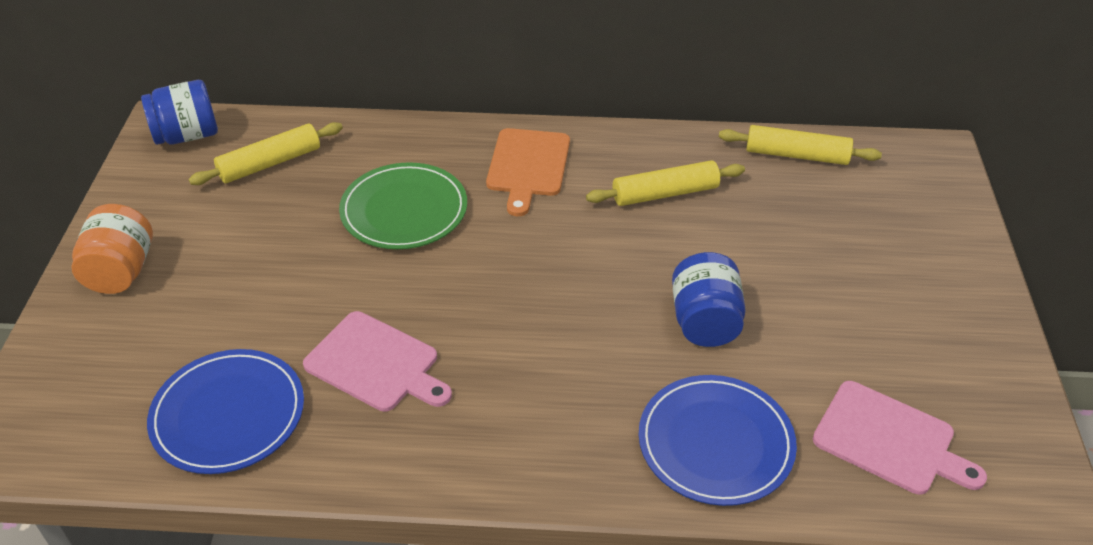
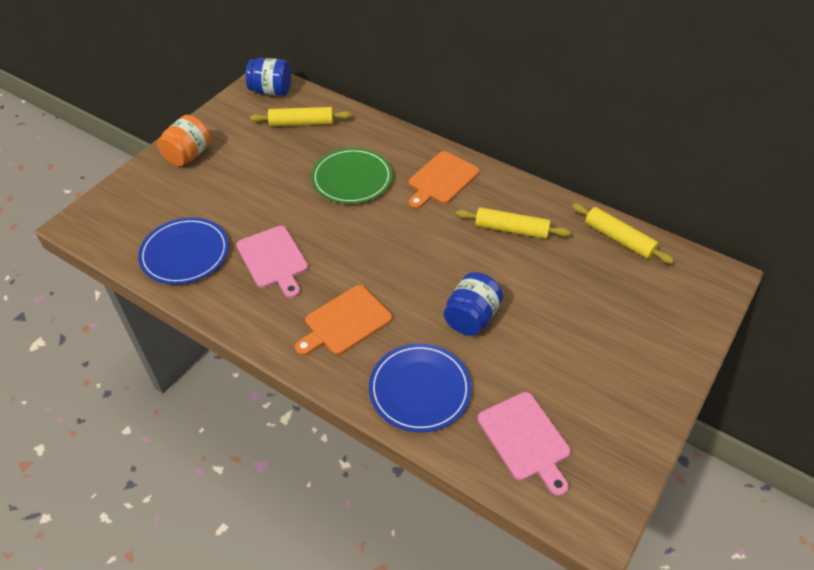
camera: 30 degrees right, 5 degrees up
none -> orange cutting board [295,285,392,356]

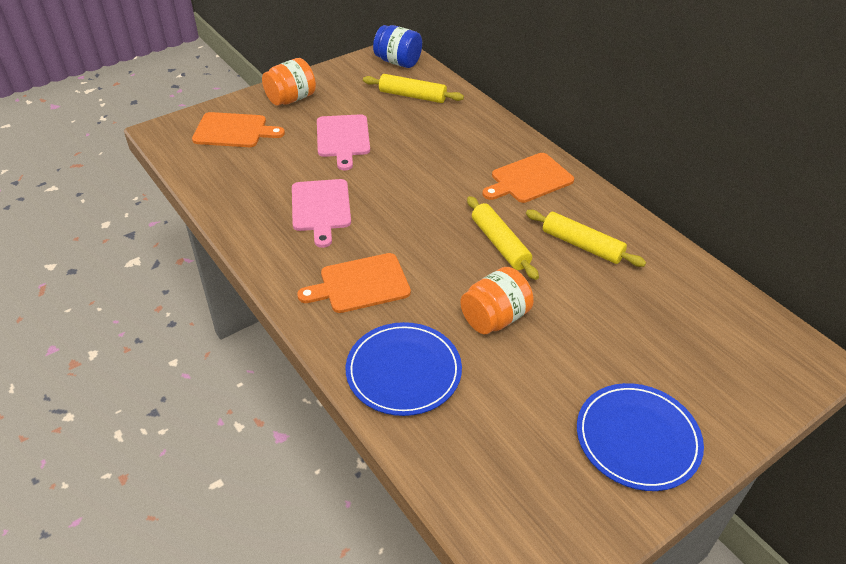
camera: 20 degrees right, 5 degrees down
blue plate [138,218,229,285] -> blue plate moved to [577,383,704,491]
green plate [311,148,392,204] -> none
blue jar [444,272,503,336] -> orange jar [460,267,534,334]
pink cutting board [477,392,571,496] -> pink cutting board moved to [317,114,370,170]
yellow rolling pin [572,203,674,264] -> yellow rolling pin moved to [467,196,539,280]
none -> orange cutting board [192,112,285,147]

